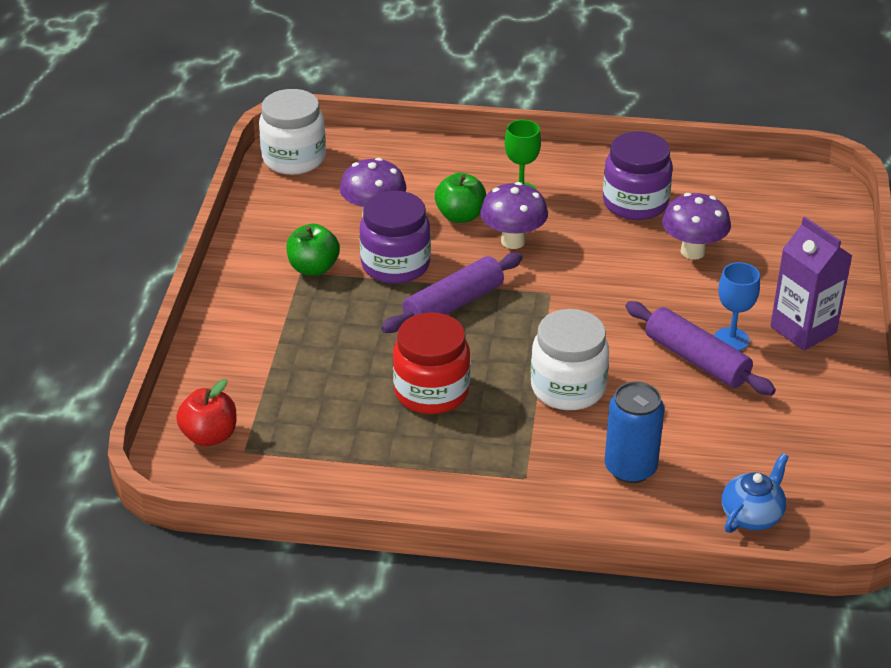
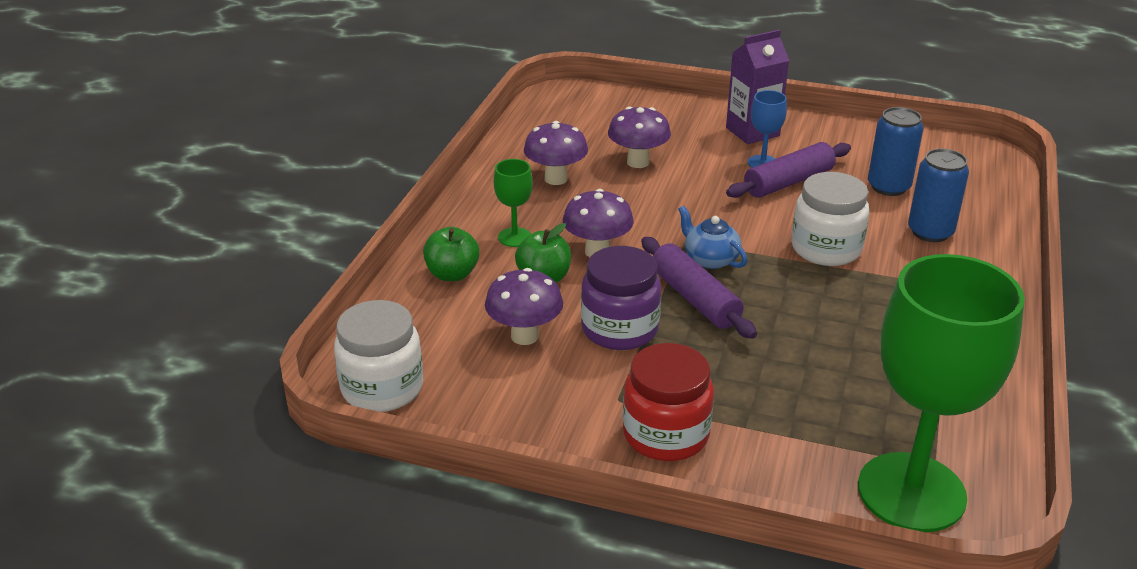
camera: 80 degrees left, 5 degrees down
red apple [176,379,236,446] -> green goblet [858,254,1025,532]
green apple [286,224,340,276] -> green apple moved to [423,227,480,281]
red jar [393,312,470,414] -> red jar moved to [623,343,714,461]
purple jar [603,131,673,220] -> purple mushroom [524,121,588,185]
blue teapot [722,453,789,533] -> blue teapot moved to [678,206,748,269]
none -> blue can [868,107,923,196]

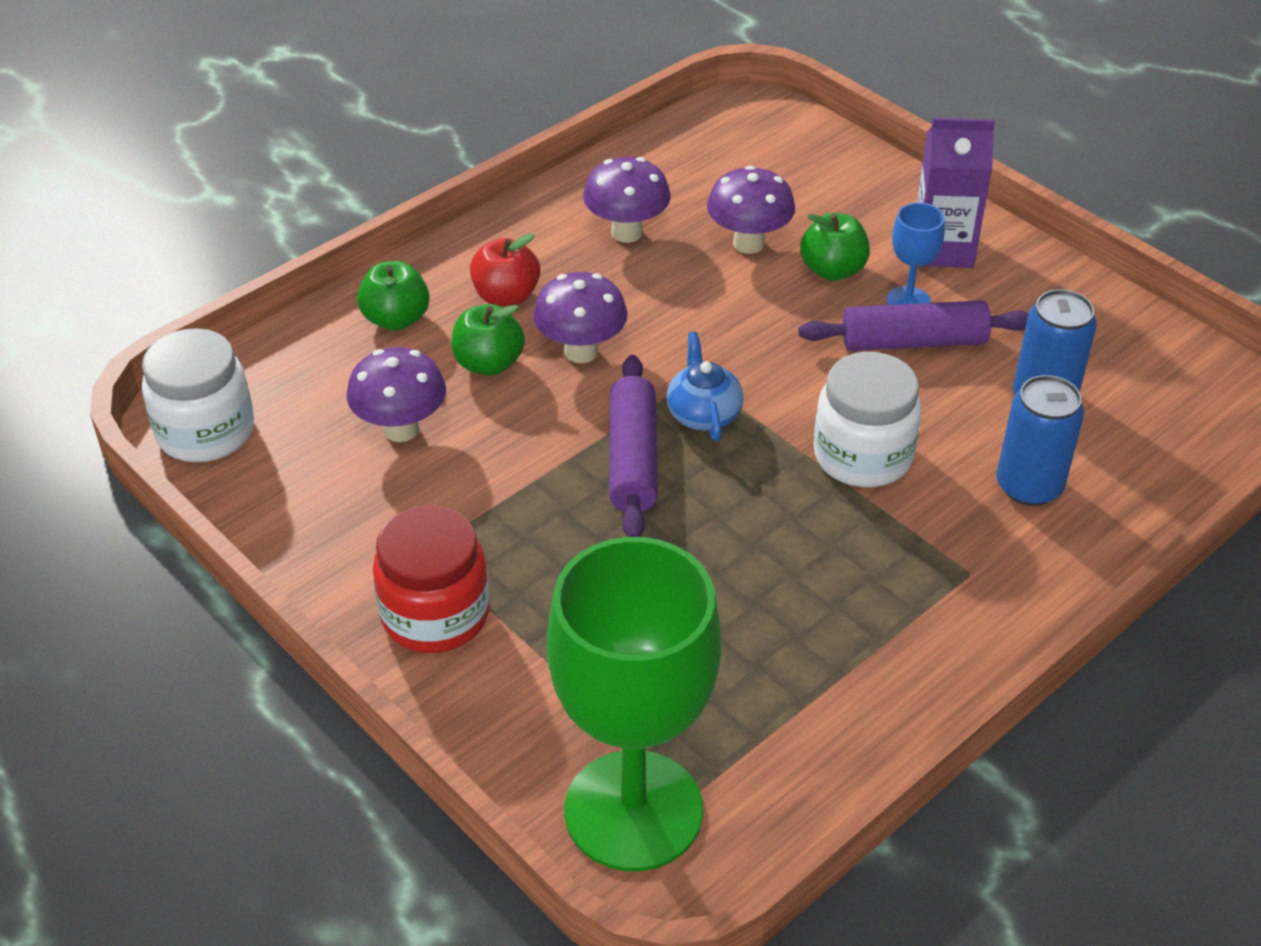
camera: 30 degrees right, 10 degrees up
green goblet [494,159,533,247] -> red apple [470,233,540,307]
purple jar [581,246,661,350] -> none
none -> green apple [800,213,870,281]

